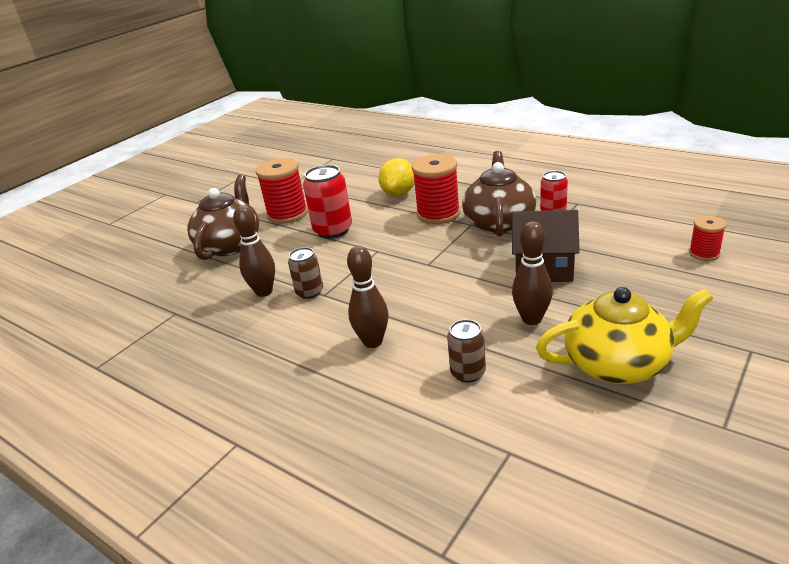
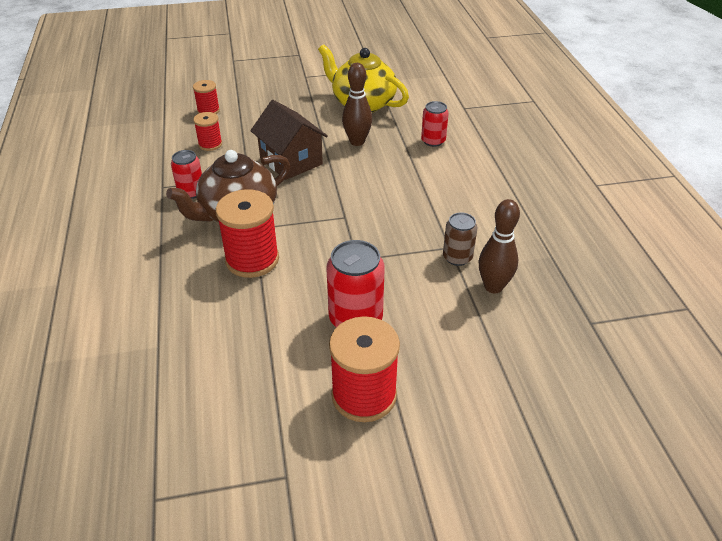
camera: 140 degrees left, 10 degrees up
brown teapot [187,175,259,260] -> none
brown bowling pin [347,246,388,348] -> none
yellow lemon [378,158,415,196] -> none
brown can [447,319,486,383] -> red can [421,101,449,147]
none -> red spool [193,112,222,151]

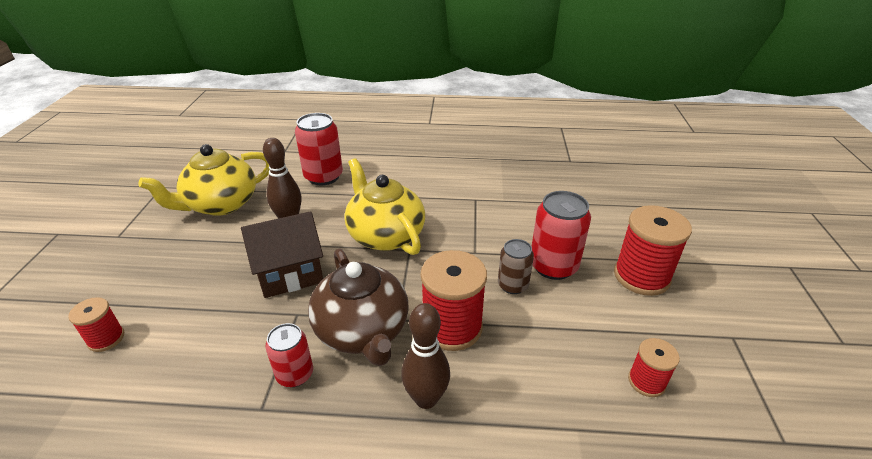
camera: 75 degrees left, 5 degrees down
red spool [193,112,222,151] -> red spool moved to [628,338,680,397]
red can [421,101,449,147] -> red can [295,113,343,185], size x1.63
brown can [443,212,477,266] -> brown can moved to [498,239,534,294]
brown bowling pin [478,199,520,293] -> brown bowling pin moved to [401,303,450,409]
none -> yellow teapot [344,158,425,255]

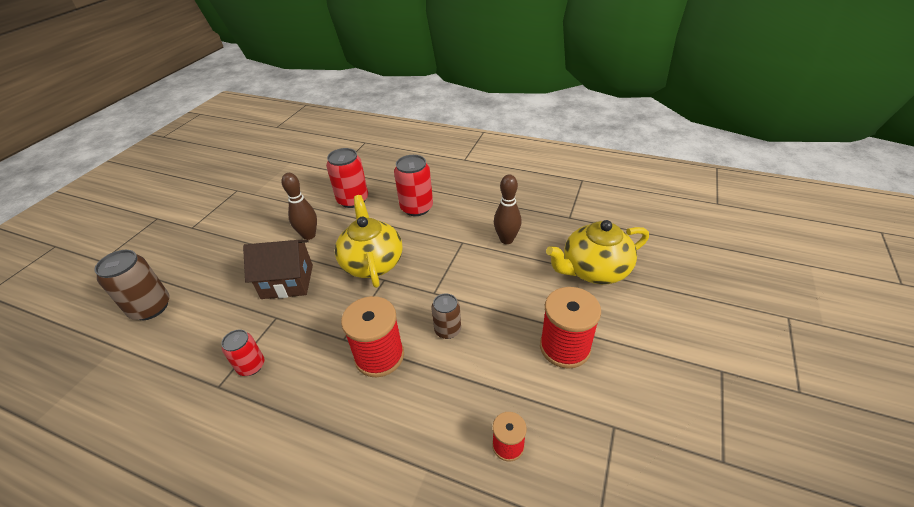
camera: 20 degrees right, 5 degrees up
red spool [68,297,124,352] -> brown can [94,250,170,320]
yellow teapot [138,144,270,216] -> yellow teapot moved to [546,220,649,284]
brown teapot [308,248,409,366] -> none
brown bowling pin [401,303,450,409] -> brown bowling pin moved to [494,174,522,244]
red can [531,191,591,280] -> red can moved to [394,155,433,216]

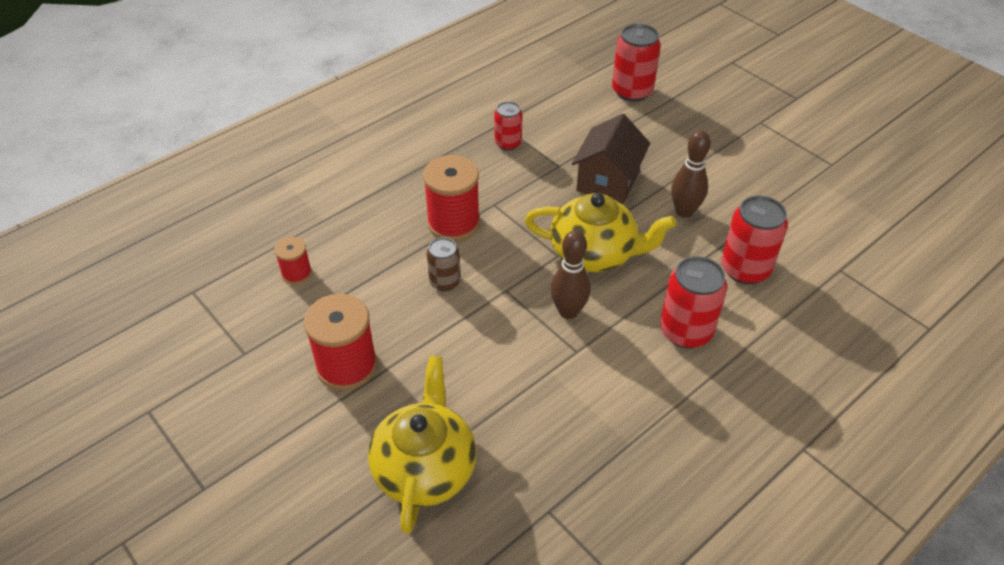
camera: 115 degrees right, 5 degrees up
brown can [94,250,170,320] -> red can [612,24,661,102]
brown bowling pin [494,174,522,244] -> brown bowling pin moved to [551,231,591,319]

